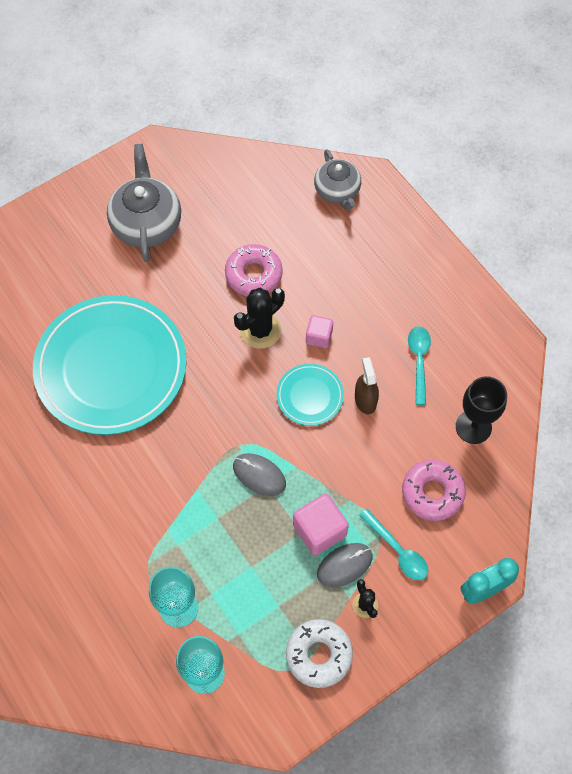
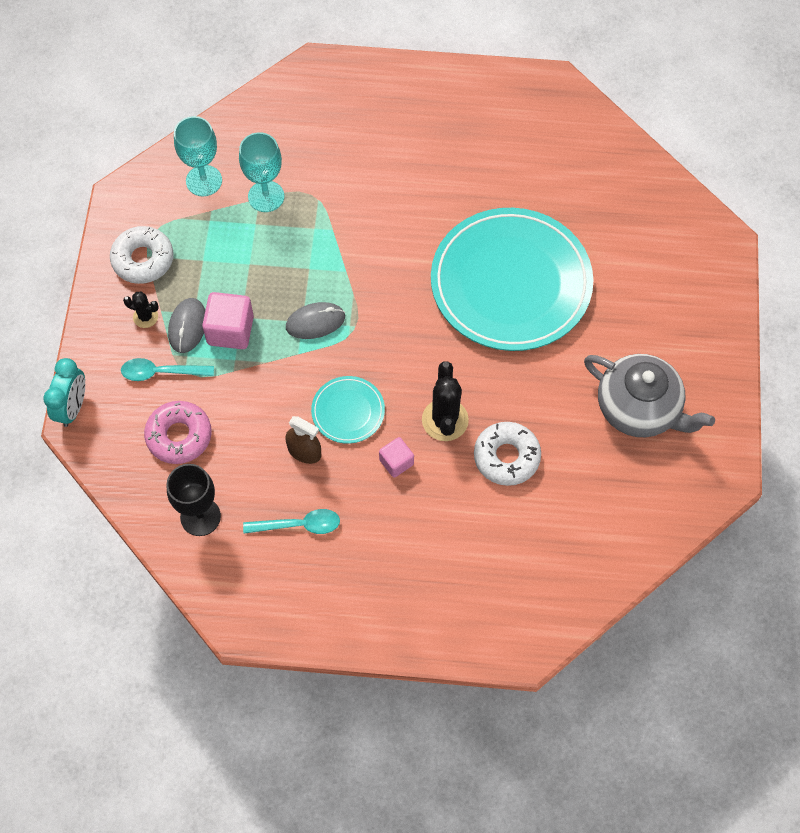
camera: 130 degrees right, 0 degrees up
pink donut [225,244,283,296] -> white donut [474,422,541,486]
grey teapot [314,149,361,210] -> none
turquoise spoon [408,326,431,405] -> turquoise spoon turned 45 degrees counterclockwise [243,509,340,534]

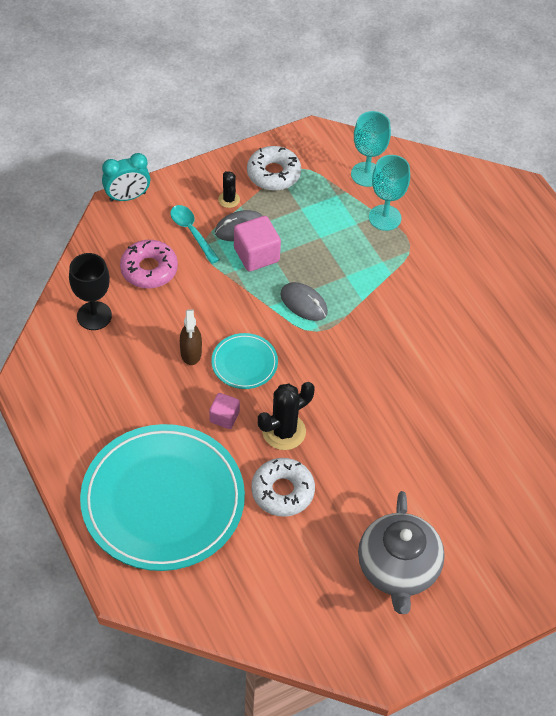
camera: 55 degrees right, 10 degrees down
turquoise spoon [243,509,340,534] -> none
turquoise plate [431,208,593,351] -> turquoise plate moved to [80,424,245,571]

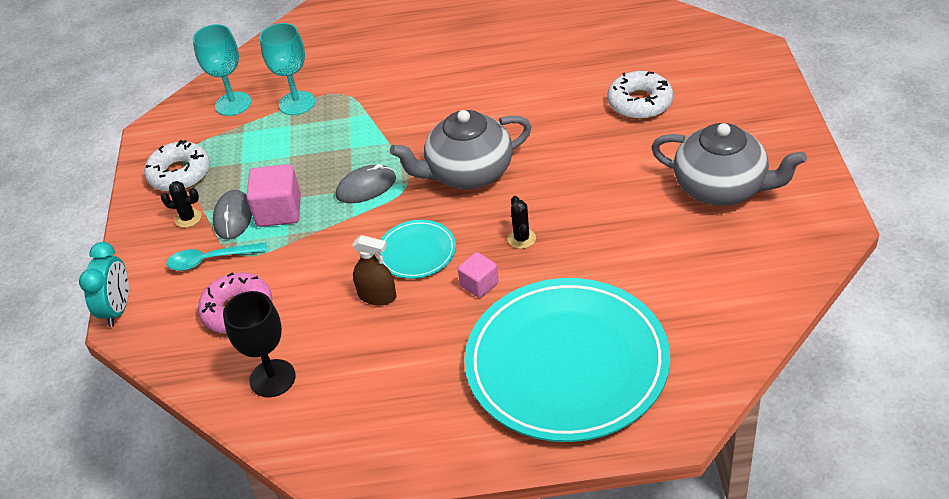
camera: 60 degrees left, 10 degrees down
white donut [251,458,315,517] -> white donut moved to [607,71,673,119]
black cactus [258,382,315,450] -> black cactus [508,196,536,249], size x0.56
none -> grey teapot [390,110,532,189]

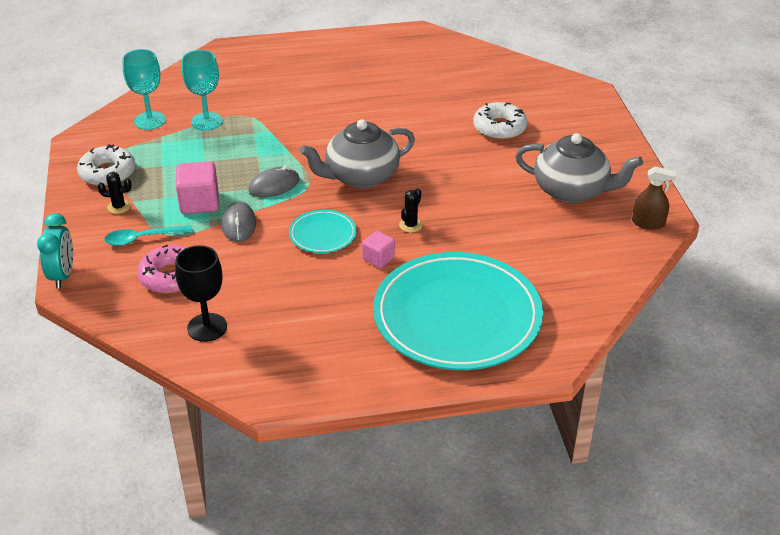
camera: 10 degrees left, 5 degrees down
grey mouse [213,190,252,240] -> grey mouse moved to [222,202,256,242]
brown spray bottle [353,235,396,305] -> brown spray bottle moved to [632,166,676,229]
black cactus [508,196,536,249] -> black cactus turned 45 degrees clockwise [399,188,423,233]

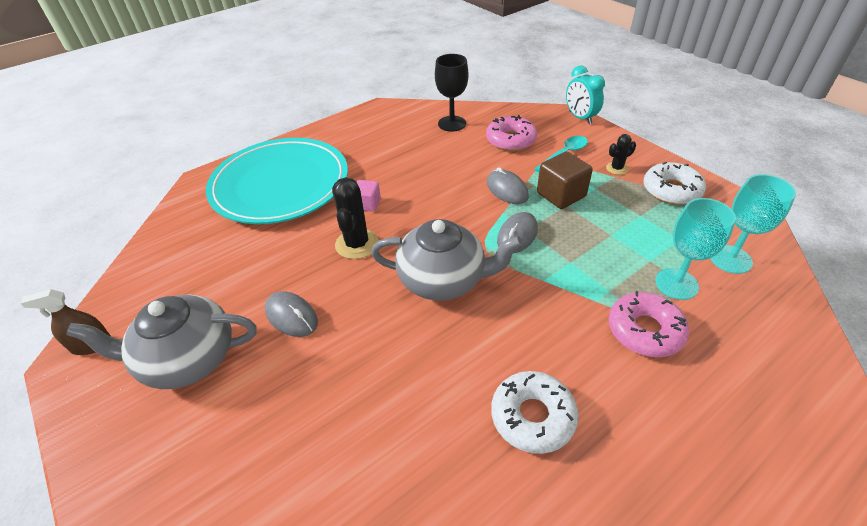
camera: 155 degrees right, 5 degrees up
pink cube [176,161,219,214] -> brown cube [537,152,593,209]
turquoise plate [289,210,357,253] -> none
grey teapot [300,119,415,188] -> grey teapot turned 60 degrees clockwise [371,219,523,301]
black cactus [399,188,423,233] -> black cactus [332,177,379,259], size x1.80
white donut [473,102,527,140] -> white donut moved to [491,371,579,454]
none -> grey mouse [265,291,318,337]
none -> pink donut [609,291,689,357]

